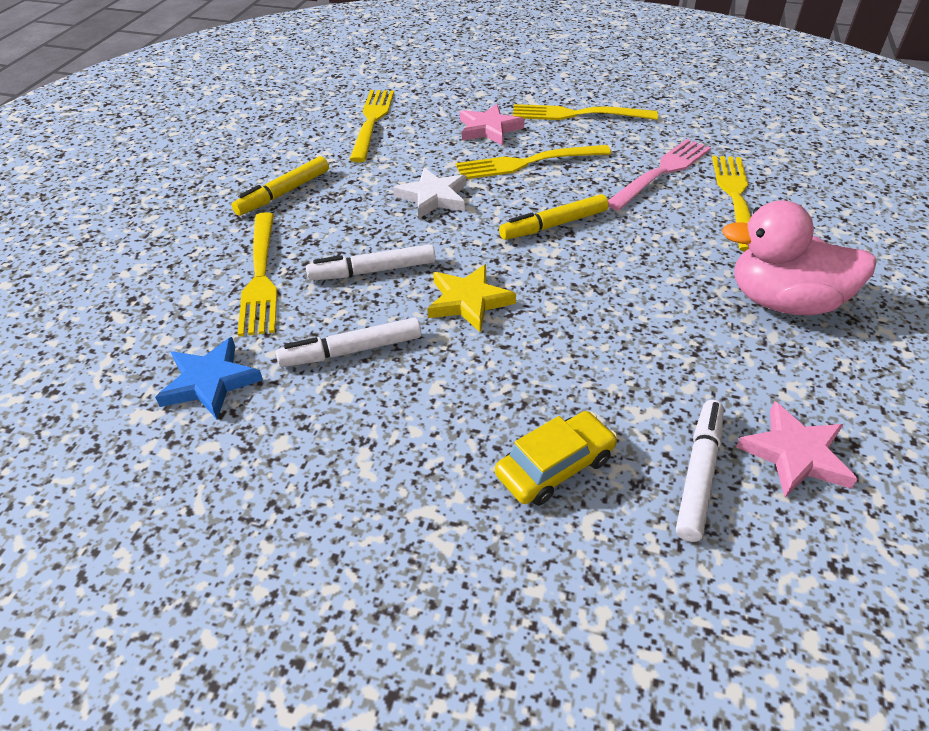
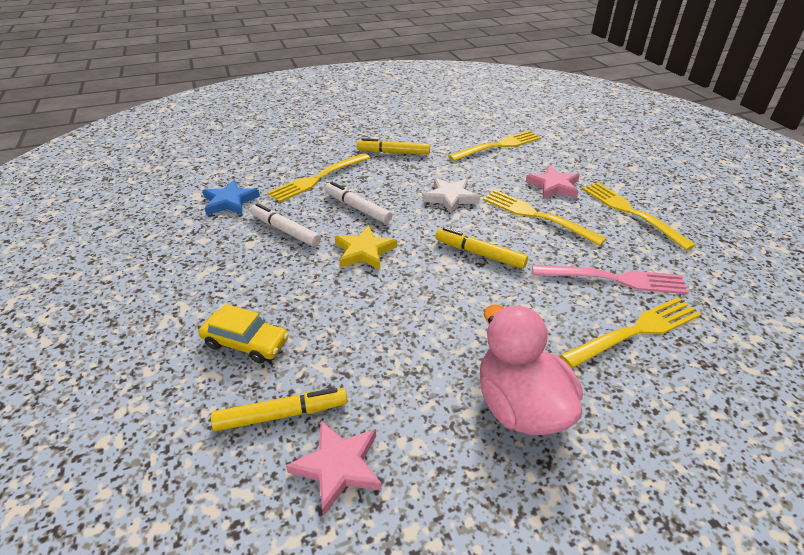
camera: 55 degrees right, 5 degrees down
white marker [676,400,724,542] -> yellow marker [211,388,347,431]

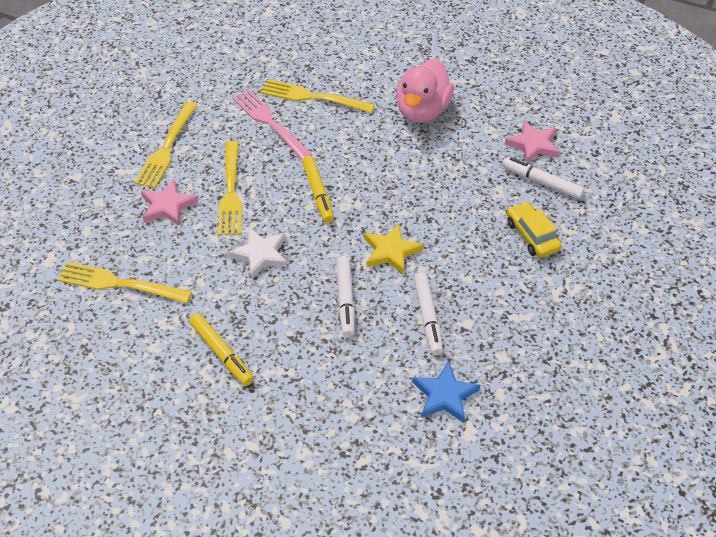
camera: 135 degrees left, 10 degrees up
yellow marker [211,388,347,431] -> white marker [503,157,585,199]
yellow fork [268,153,370,202] -> none

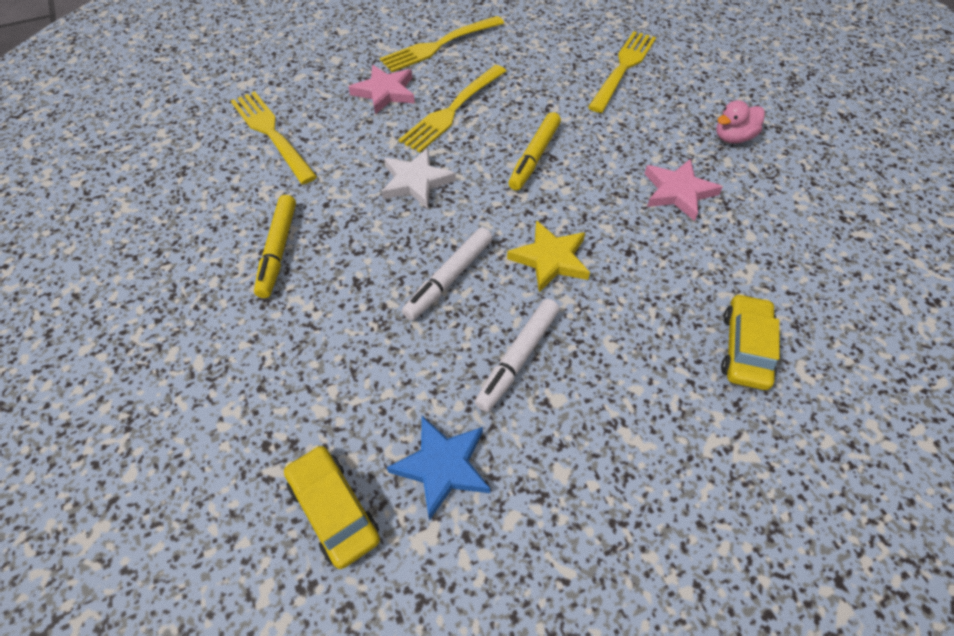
camera: 40 degrees right, 5 degrees up
pink fork [233,90,313,160] -> none
yellow fork [260,79,375,113] -> yellow fork turned 60 degrees clockwise [588,31,656,113]
pink duck [396,59,454,123] -> pink duck [716,100,765,143], size x0.52
white marker [503,157,585,199] -> none
pink star [504,120,560,164] -> pink star moved to [644,159,723,221]
none -> yellow car [284,445,380,569]

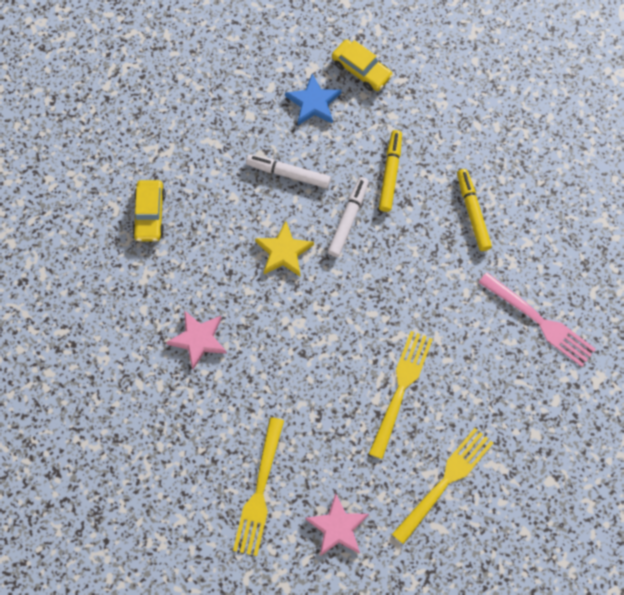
camera: 165 degrees right, 15 degrees up
yellow fork [231,91,317,184] -> pink fork [478,273,596,367]
pink star [349,65,415,114] -> pink star moved to [305,493,369,556]
white star [381,148,456,209] -> none
white marker [475,299,560,412] -> white marker turned 90 degrees counterclockwise [246,154,331,188]
yellow marker [508,112,561,191] -> yellow marker moved to [379,130,402,212]
pink duck [716,100,765,143] -> none

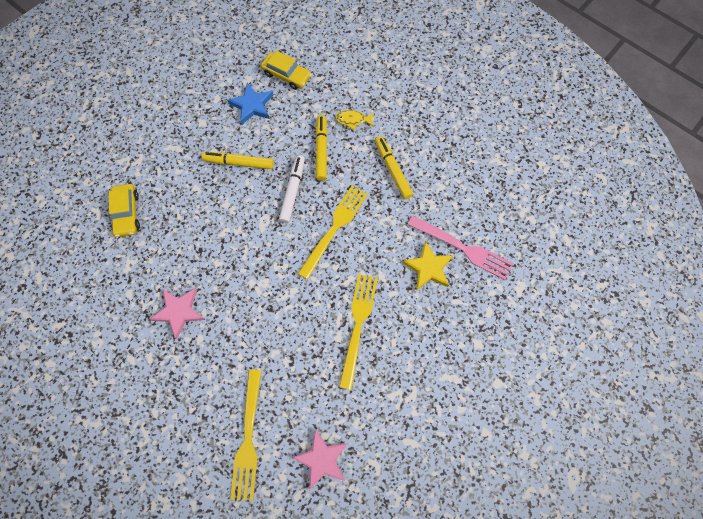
camera: 10 degrees left, 0 degrees up
white marker [246,154,331,188] -> yellow marker [202,152,274,169]
yellow star [255,221,314,276] -> yellow star moved to [402,241,454,290]
yellow fork [392,428,493,544] -> yellow fork moved to [298,186,368,279]
none -> yellow fish [335,110,374,130]

